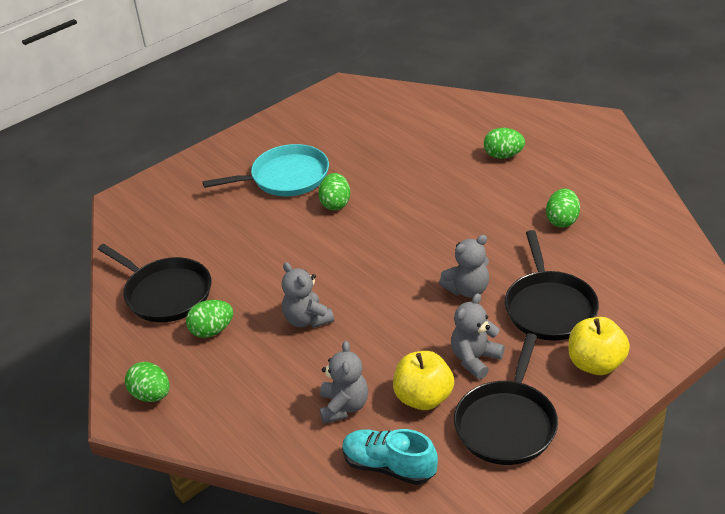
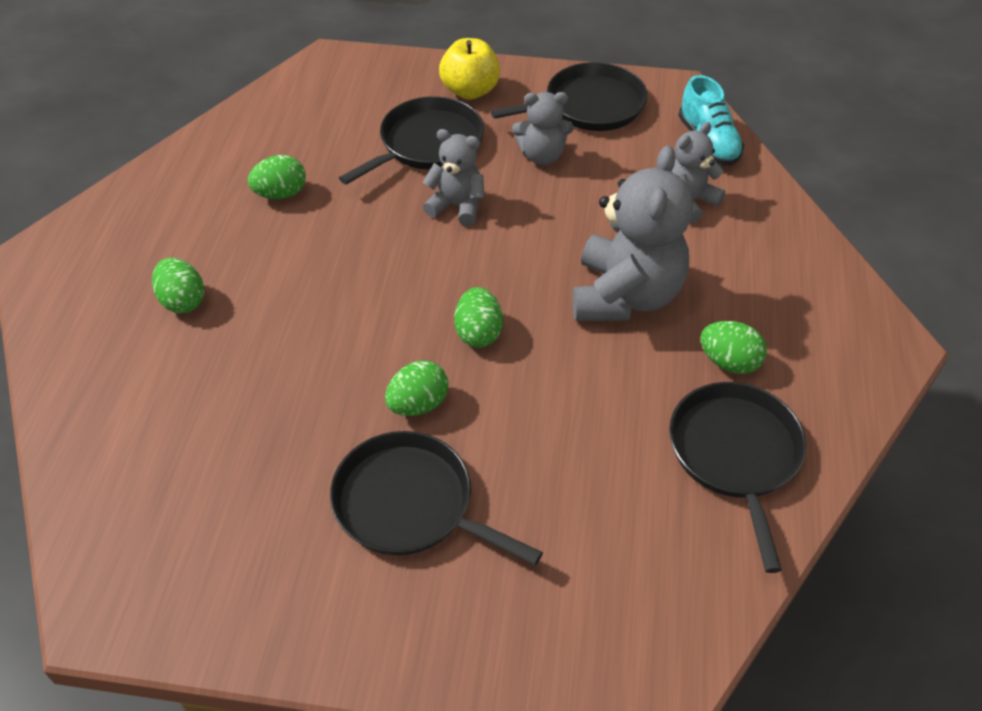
camera: 135 degrees left, 10 degrees up
green egg [125,362,170,402] -> green egg moved to [454,287,503,348]
turquoise pan [203,144,329,196] -> black pan [330,431,543,566]
grey teddy bear [282,262,334,328] -> grey teddy bear [573,145,693,321], size x1.80
yellow apple [393,351,454,410] -> none

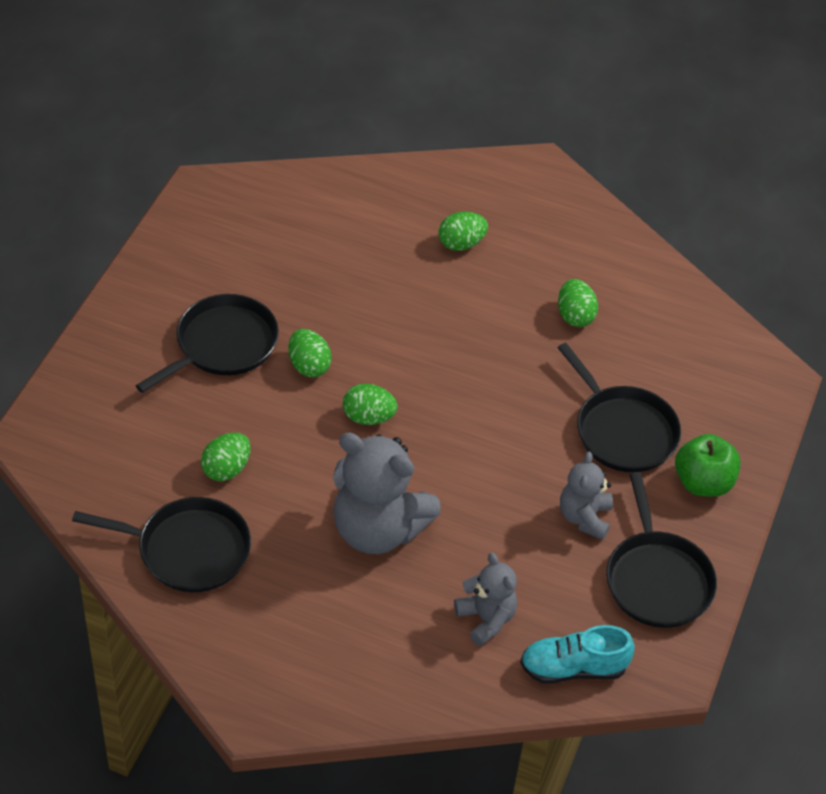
camera: 100 degrees right, 0 degrees up
grey teddy bear [423,129,484,226] -> none
yellow apple [439,38,500,100] -> green apple [675,434,741,497]
green egg [700,321,767,374] -> green egg moved to [201,433,251,481]

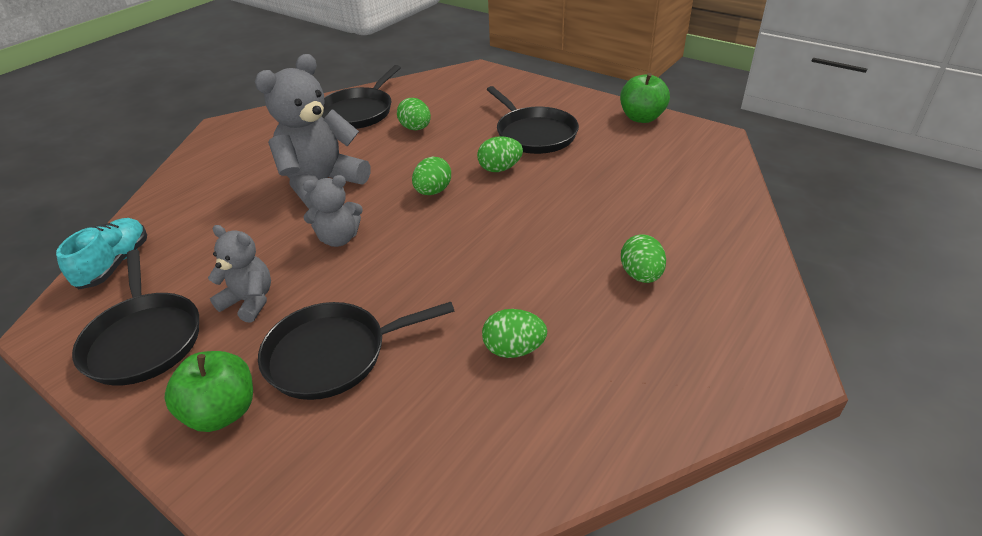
camera: 110 degrees right, 10 degrees down
grey teddy bear [454,553,517,646] -> grey teddy bear moved to [303,175,363,247]
black pan [606,472,717,628] -> black pan turned 120 degrees counterclockwise [72,250,199,386]
none -> green apple [620,73,670,123]

